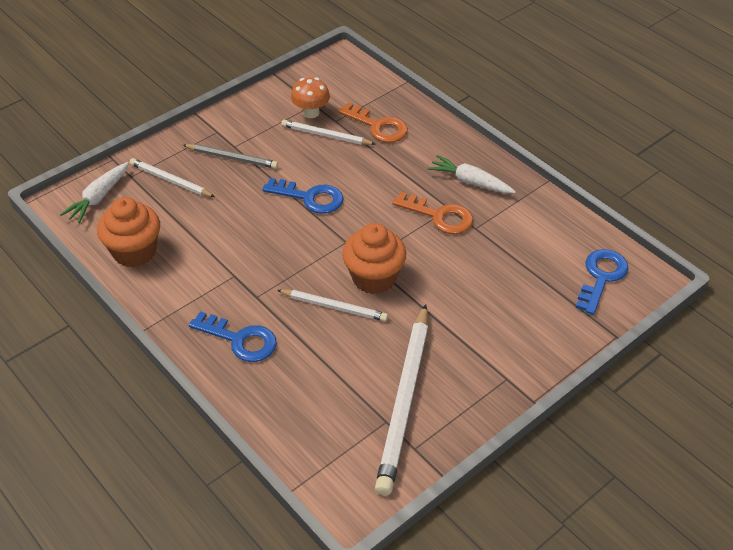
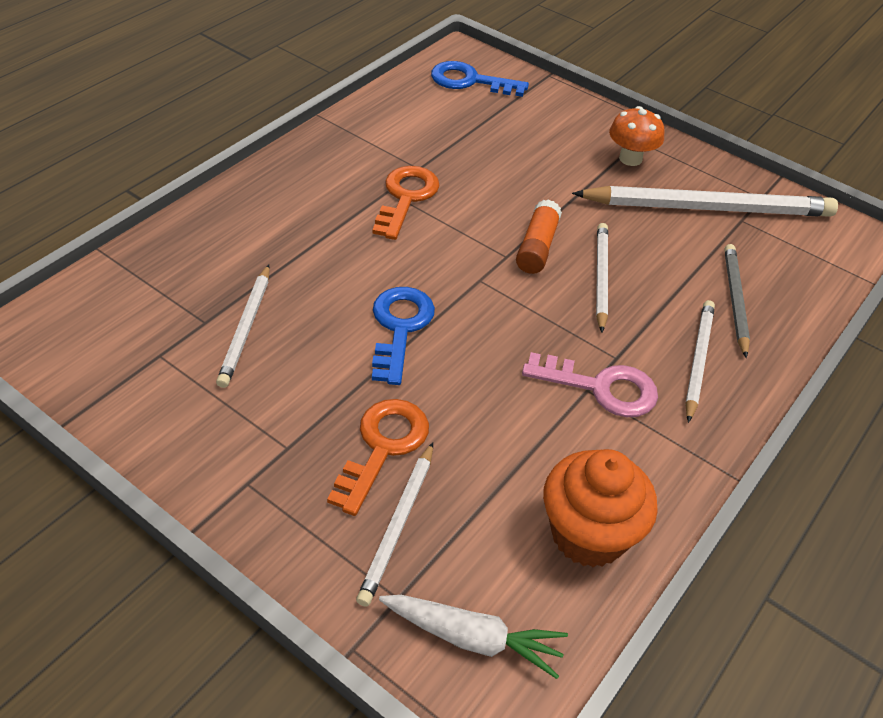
camera: 105 degrees left, 0 degrees up
grey pencil [183,144,278,169] -> grey pencil moved to [725,244,750,358]
blue key [189,312,277,362] -> white pencil [685,300,715,423]
orange mushroom [291,77,330,118] -> orange mushroom moved to [609,106,664,166]
orange key [338,102,408,143] -> orange key moved to [327,399,429,516]
orange cupcake [342,223,406,294] -> orange glue stick [516,199,562,274]
white carrot [427,155,516,193] -> none
none -> pink key [522,352,658,417]

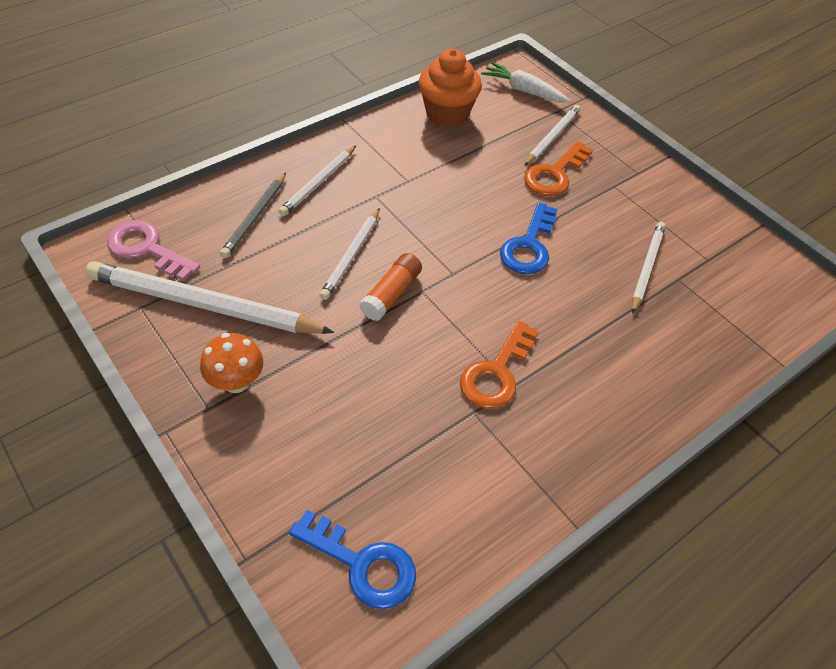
camera: 165 degrees left, 5 degrees up
pink key [522,352,658,417] -> pink key moved to [107,220,200,281]

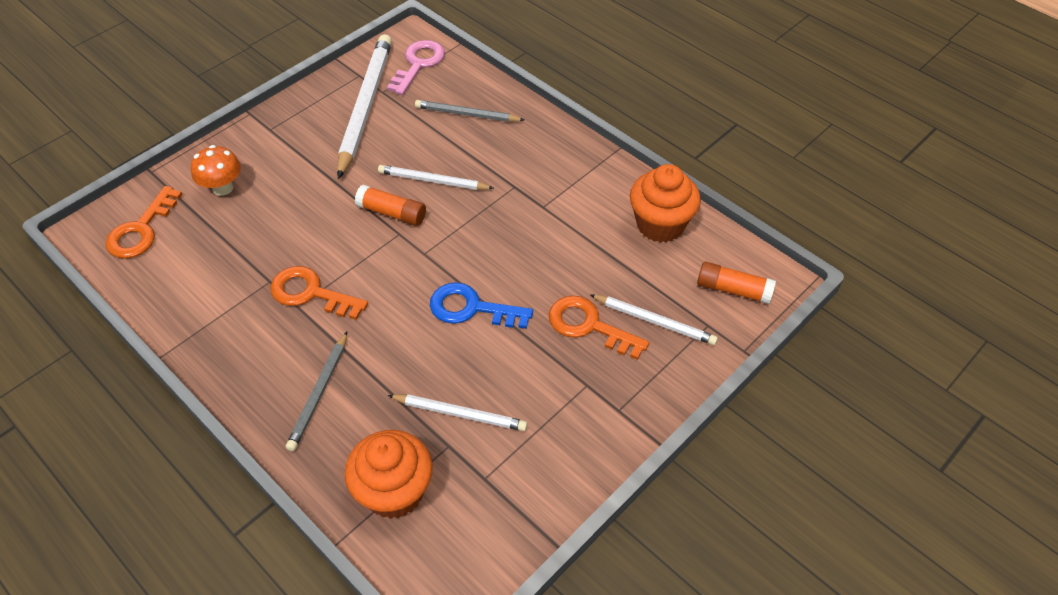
camera: 85 degrees right, 0 degrees up
orange mushroom [200,333,264,393] -> orange mushroom moved to [191,145,241,196]
white pencil [278,146,356,216] -> none
blue key [289,510,416,609] -> orange key [105,186,182,259]
white carrot [481,62,570,103] -> orange glue stick [697,262,776,304]
none -> grey pencil [286,332,347,451]
none -> orange cupcake [345,430,433,519]

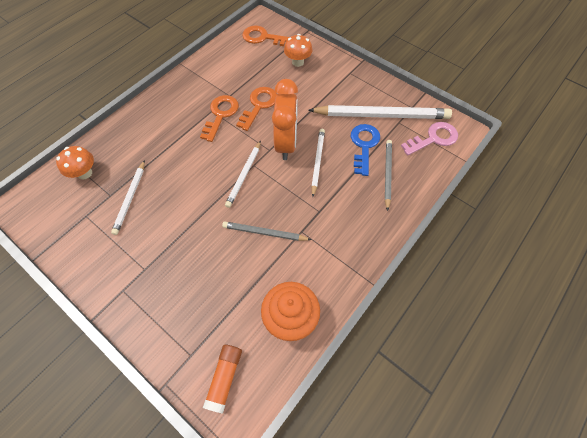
camera: 85 degrees right, 10 degrees up
grey pencil [286,332,347,451] -> grey pencil moved to [222,221,311,241]
orange cupcake [345,430,433,519] -> orange mushroom [56,146,94,179]
orange glue stick [355,185,426,226] -> orange clock [272,79,298,160]
pink key [387,40,445,95] -> pink key turned 45 degrees counterclockwise [401,122,458,156]
blue key [430,282,533,329] -> blue key moved to [351,124,380,176]
orange key [549,296,649,360] -> orange key moved to [236,87,277,131]
white pencil [590,294,718,345] -> white pencil moved to [225,141,261,208]

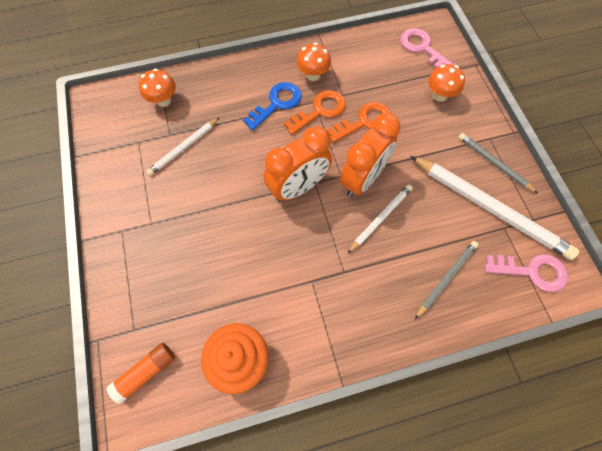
camera: 35 degrees right, 5 degrees up
grey pencil [222,221,311,241] -> grey pencil moved to [458,133,538,194]
white pencil [225,141,261,208] -> orange clock [264,126,332,201]
orange key [242,25,290,46] -> pink key [400,28,454,68]
blue key [351,124,380,176] -> blue key moved to [243,82,301,131]
none -> orange mushroom [297,42,331,81]

